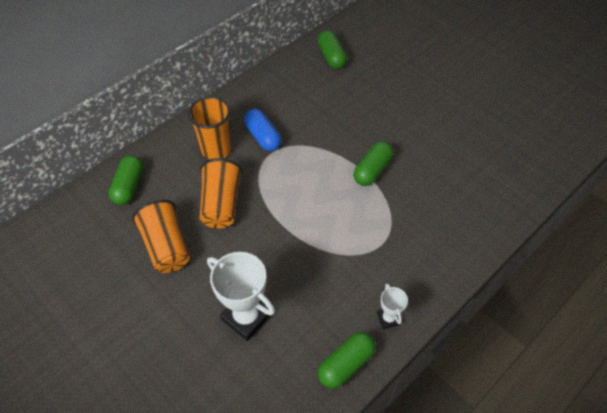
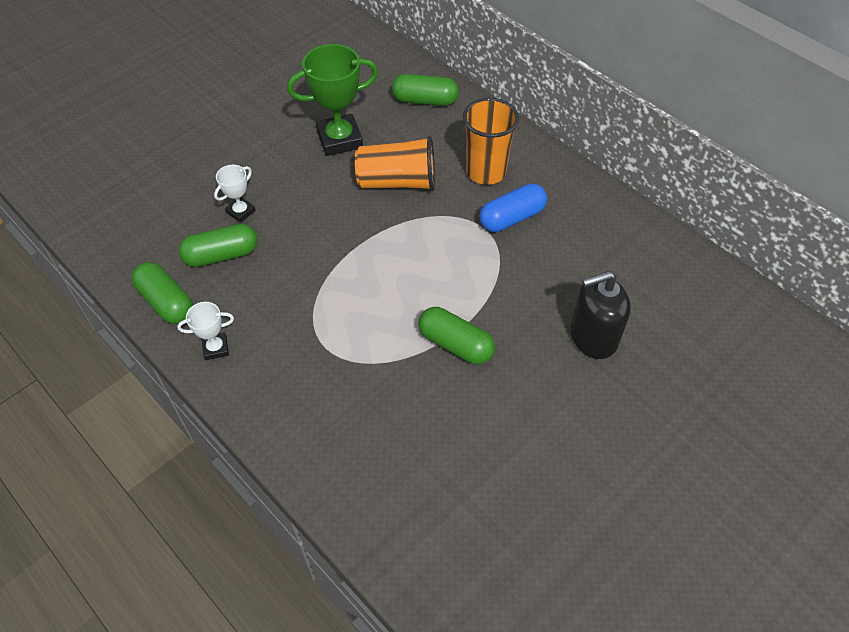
camera: 90 degrees right, 0 degrees up
orange cup [132,199,190,273] -> green trophy [287,44,378,156]
white trophy [207,252,275,341] -> white trophy [214,165,256,223], size x0.51
green capsule [318,30,347,69] -> green capsule moved to [179,224,258,267]
none -> black soap dispenser [570,271,631,359]

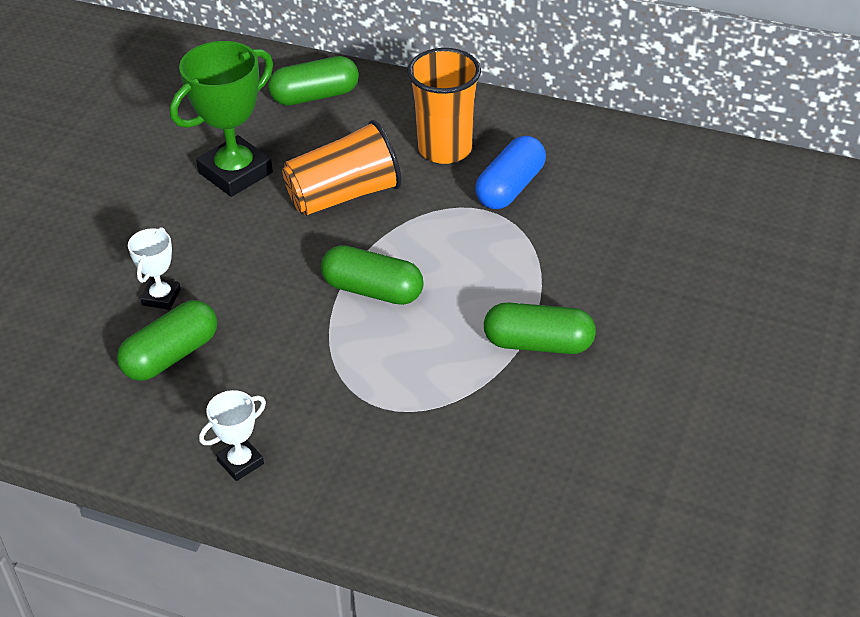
camera: 25 degrees left, 10 degrees down
green capsule [132,262,193,324] -> green capsule moved to [321,245,424,305]
black soap dispenser [570,271,631,359] -> none

